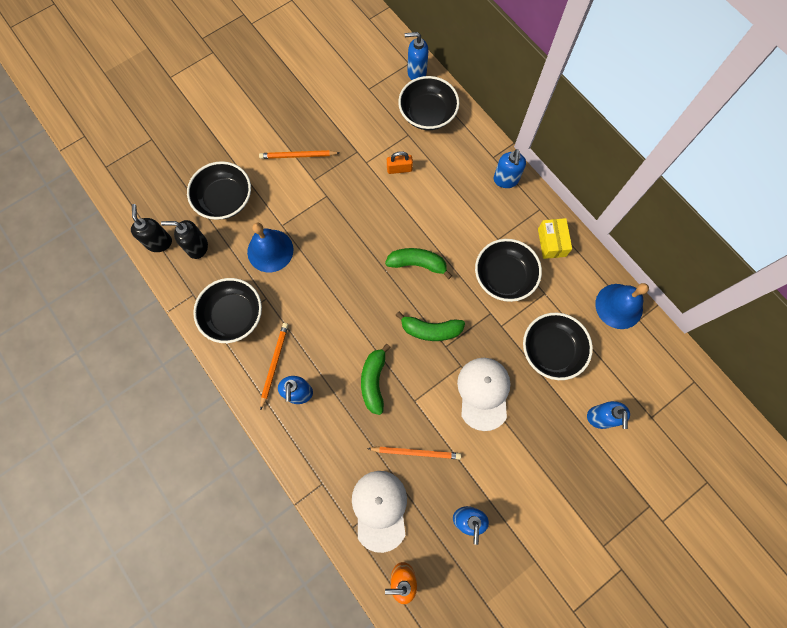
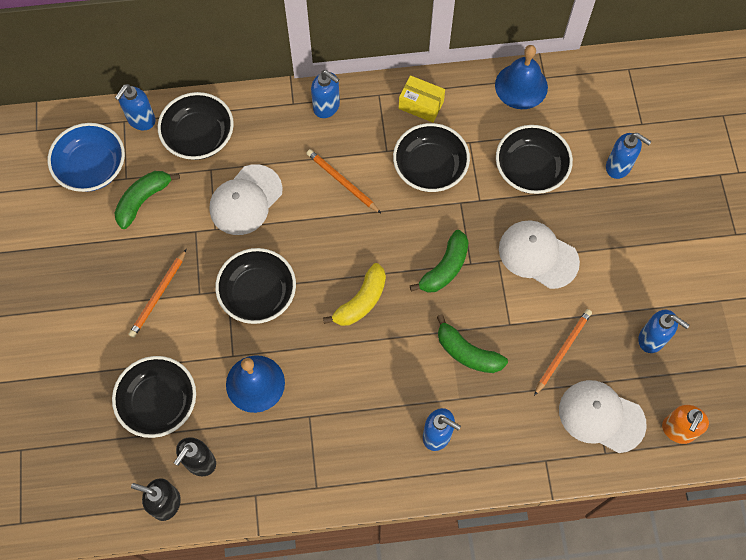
camera: 60 degrees left, 5 degrees down
black bowl [193,278,262,343] -> black bowl moved to [215,248,296,324]
orange pencil [260,323,288,410] -> orange pencil moved to [306,149,381,213]
green banana [385,248,452,279] -> green banana moved to [114,171,180,229]
orange padlock [387,151,413,174] -> white cap [210,164,283,235]
none -> blue bowl [48,123,125,192]
none -> yellow banana [323,263,386,326]

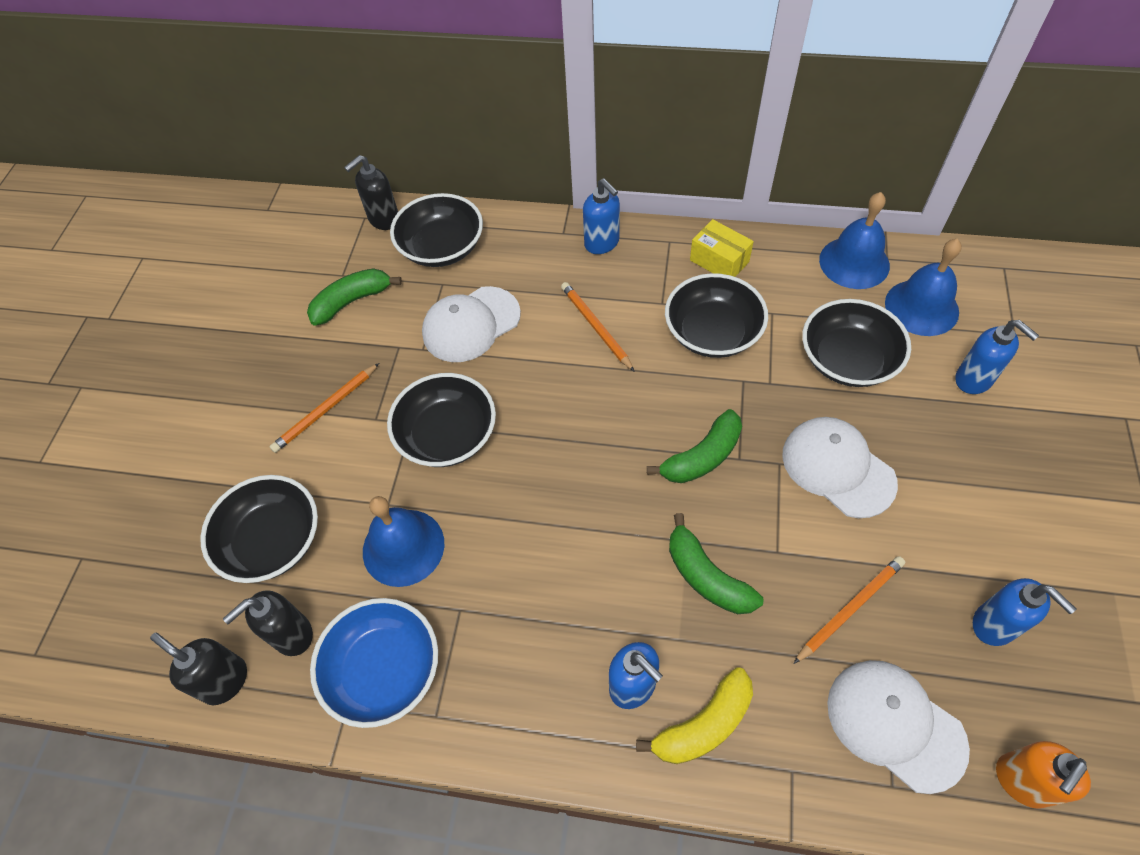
camera: 20 degrees right, 10 degrees down
blue bowl [48,123,125,192] -> blue bowl moved to [310,598,438,728]
blue soap dispenser [115,84,156,131] -> black soap dispenser [344,155,398,230]
yellow banana [323,263,386,326] -> yellow banana moved to [636,667,753,764]
none -> blue bell [885,239,962,336]

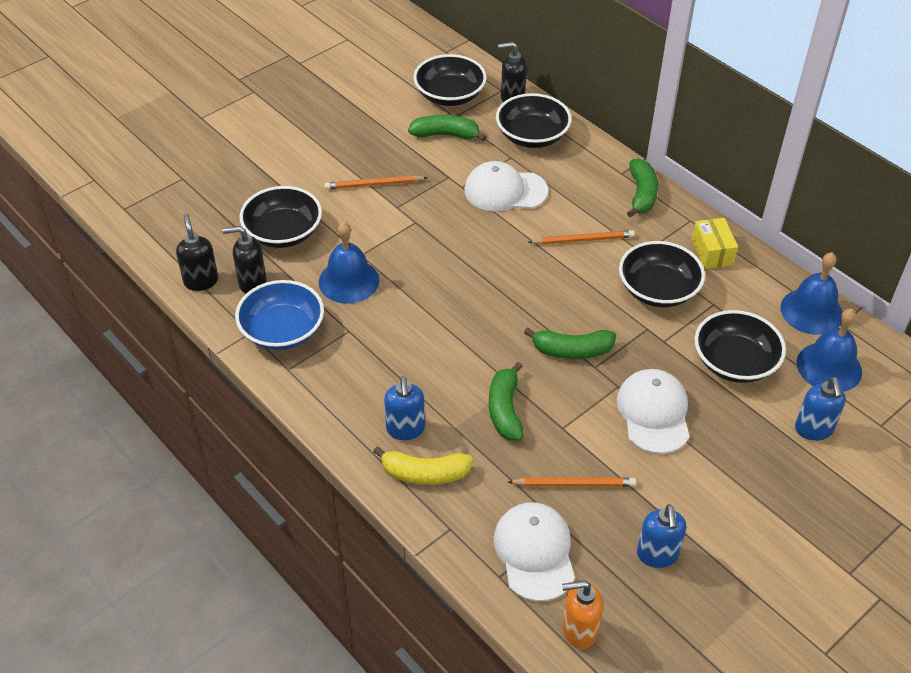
camera: 35 degrees right, 10 degrees down
black bowl [387,373,496,467] -> black bowl moved to [413,54,487,106]
orange pencil [561,282,635,372] -> orange pencil turned 75 degrees clockwise [529,230,635,245]
blue soap dispenser [583,178,620,254] -> green banana [627,158,658,218]

